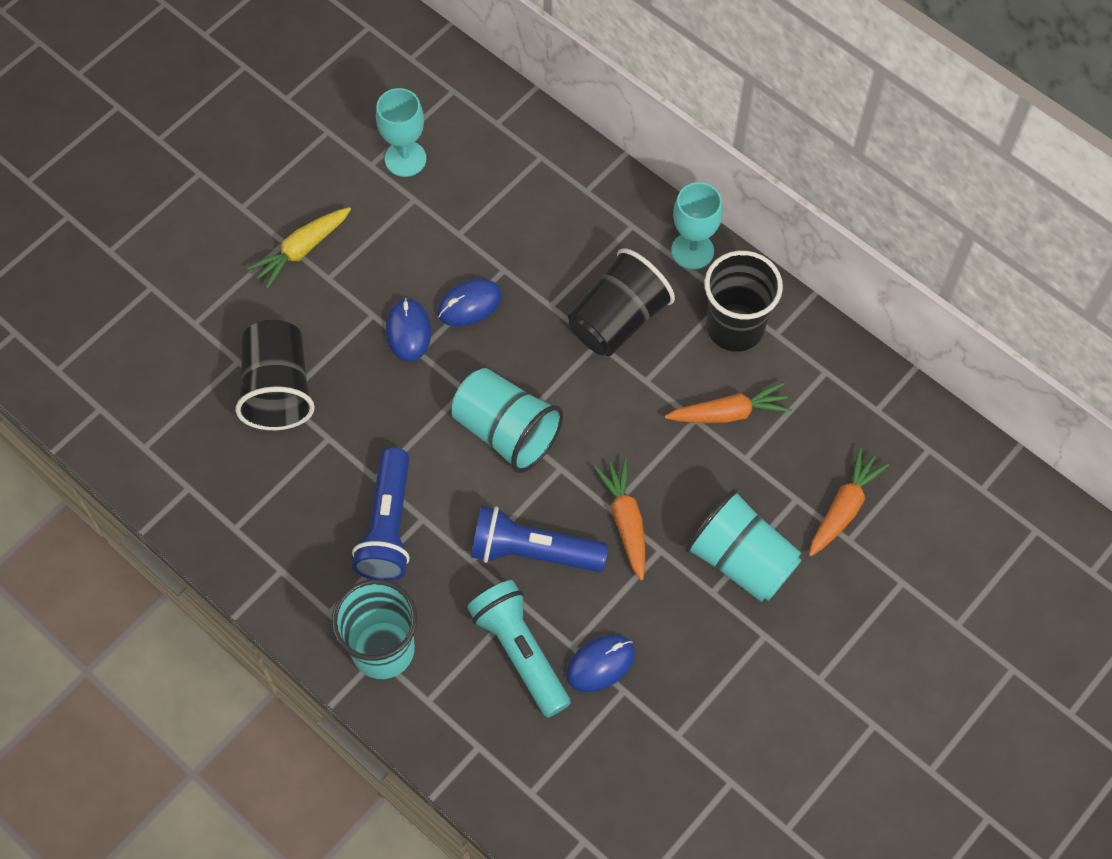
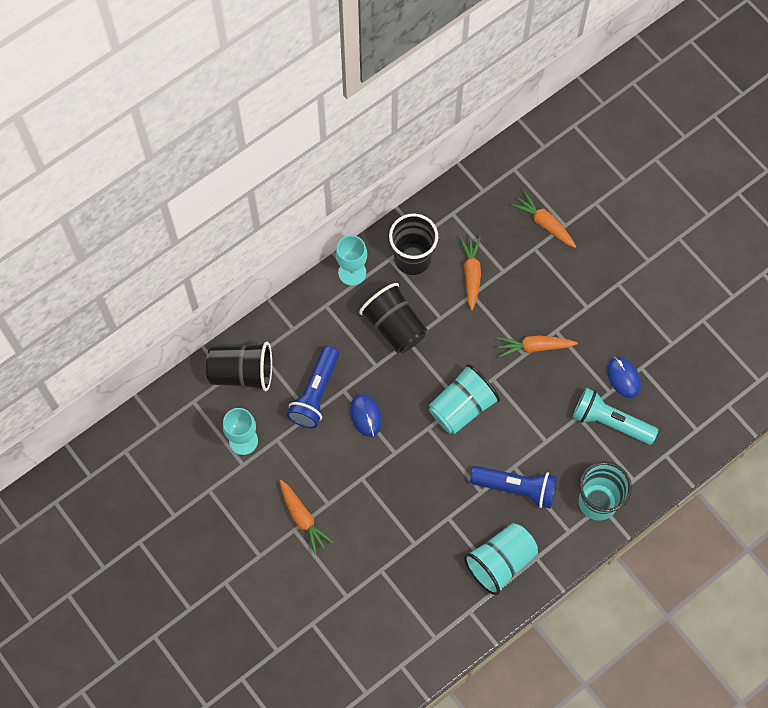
camera: 80 degrees left, 5 degrees up
black cup [235,320,315,430] -> black cup moved to [206,342,272,391]
yellow carrot [247,207,351,289] -> orange carrot [280,480,333,554]
blue mouse [386,298,431,362] -> none
turquoise flashlight [467,580,571,718] -> turquoise flashlight turned 45 degrees clockwise [573,388,658,445]
blue flashlight [471,506,608,572] -> blue flashlight moved to [287,346,339,428]
turquoise cup [685,489,802,602] -> turquoise cup moved to [464,523,538,595]

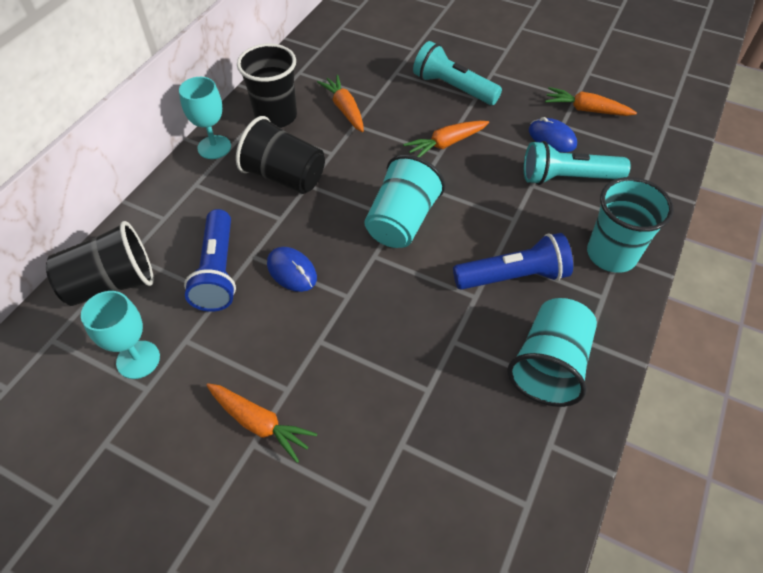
camera: 25 degrees left, 15 degrees down
orange carrot [511,191,576,248] -> orange carrot moved to [545,87,637,116]
none -> turquoise flashlight [413,41,502,105]

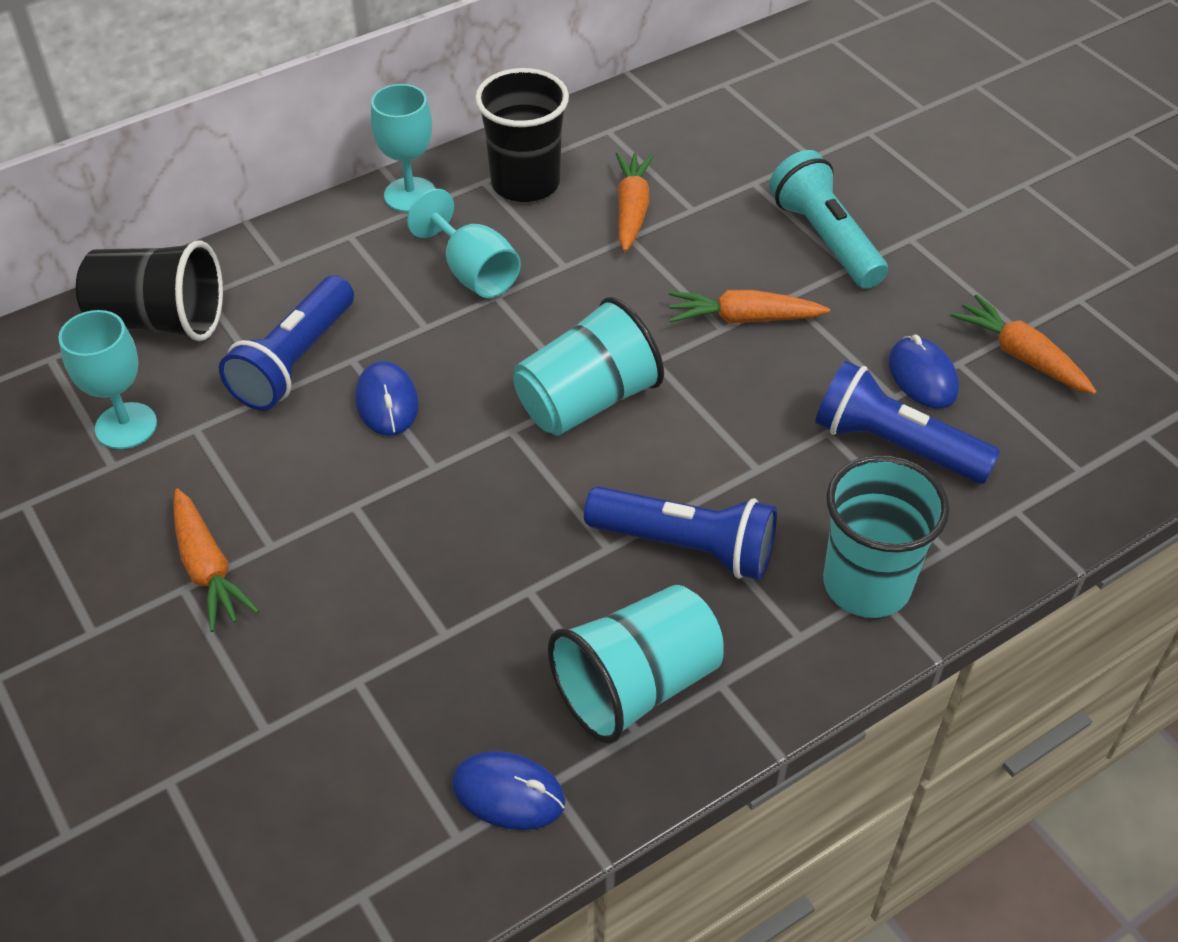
camera: 30 degrees right, 5 degrees down
black cup [236,116,325,194] -> turquoise goblet [407,189,521,298]
turquoise flashlight [524,141,631,185] -> blue flashlight [815,361,1000,484]
none -> blue mouse [452,751,565,830]

